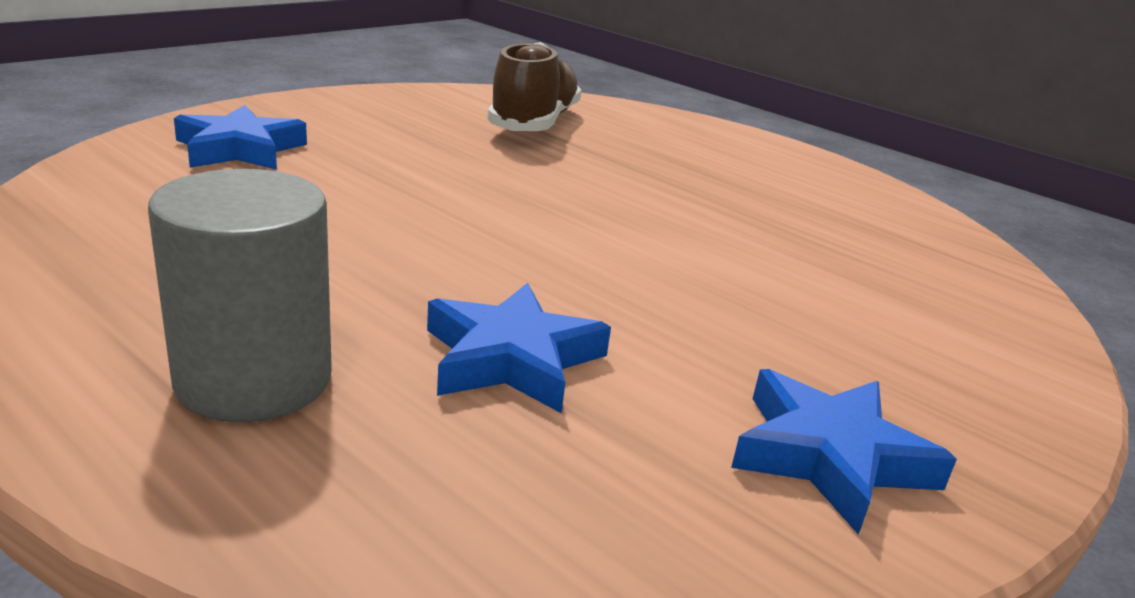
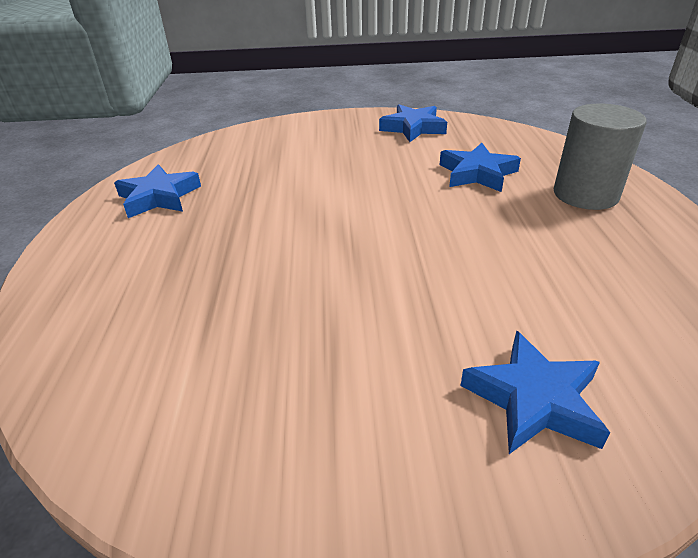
camera: 130 degrees left, 10 degrees up
brown shoe [487,42,581,131] -> none
none -> blue star [114,165,201,218]

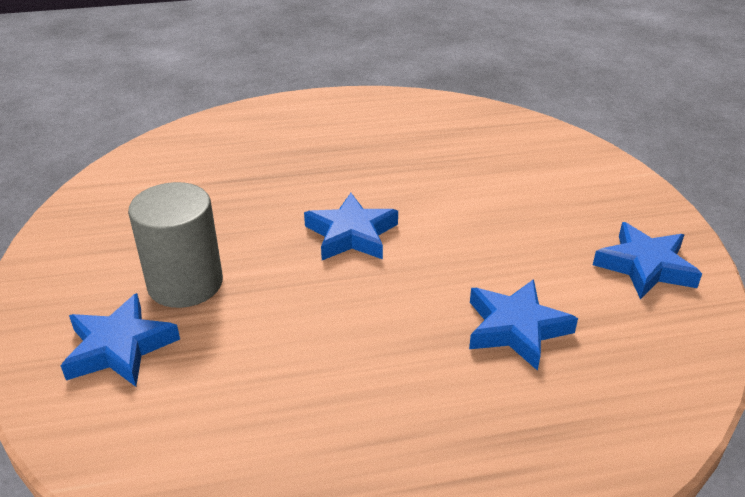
camera: 80 degrees right, 0 degrees up
blue star [114,165,201,218] -> blue star moved to [304,193,398,260]
grey cylinder [554,103,646,210] -> grey cylinder moved to [128,182,223,308]

